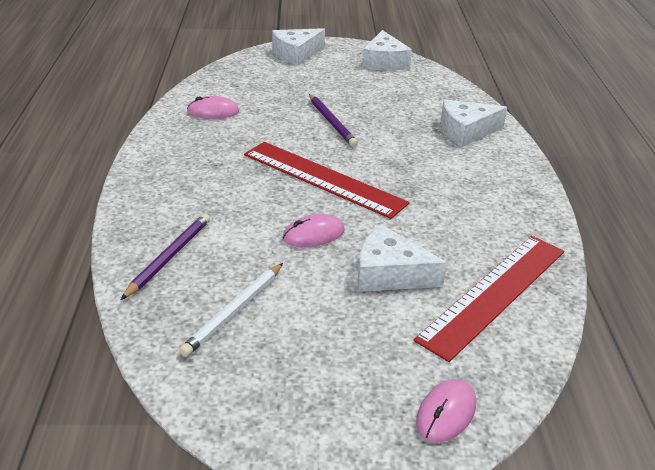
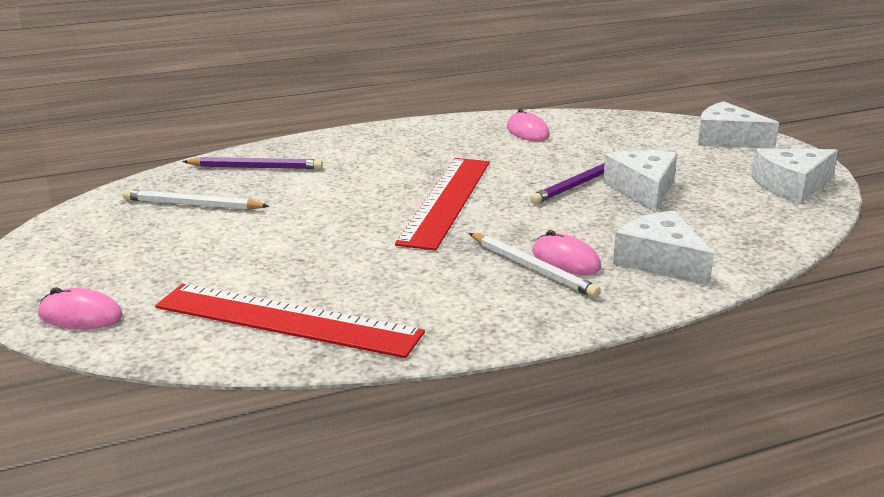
camera: 70 degrees right, 10 degrees down
pink mouse [282,214,345,247] -> pink mouse moved to [532,230,601,275]
white cheese [358,225,447,292] -> white cheese moved to [603,150,677,212]
none -> white pencil [469,233,601,298]

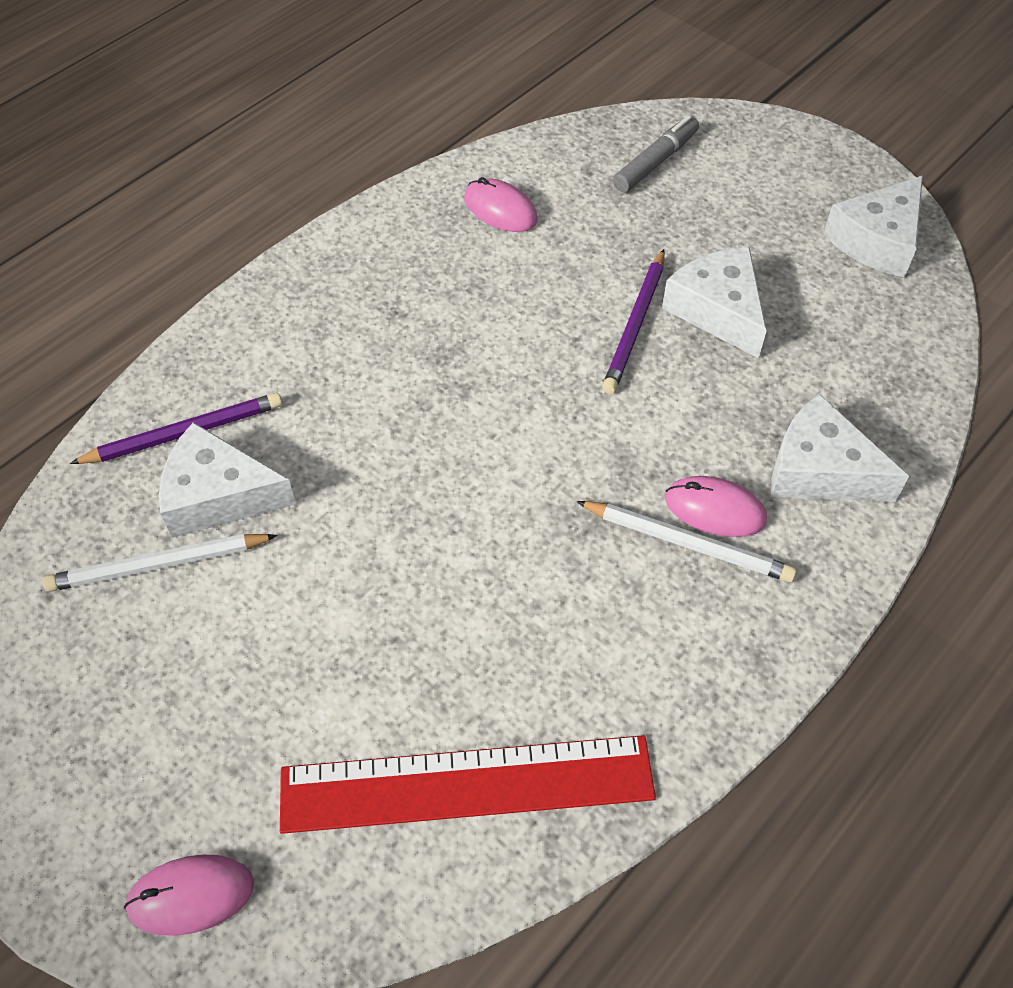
camera: 25 degrees left, 30 degrees up
red ruler [395,158,490,251] -> none
white cheese [698,101,779,149] -> white cheese moved to [159,422,296,538]
none -> grey marker [613,115,699,193]

